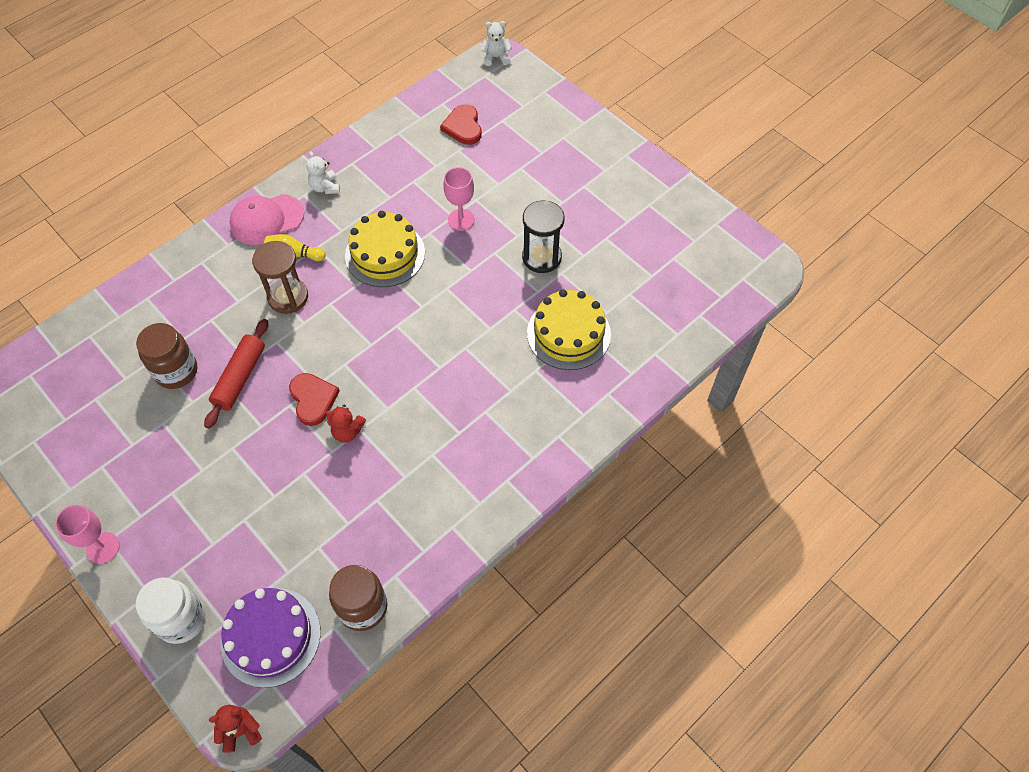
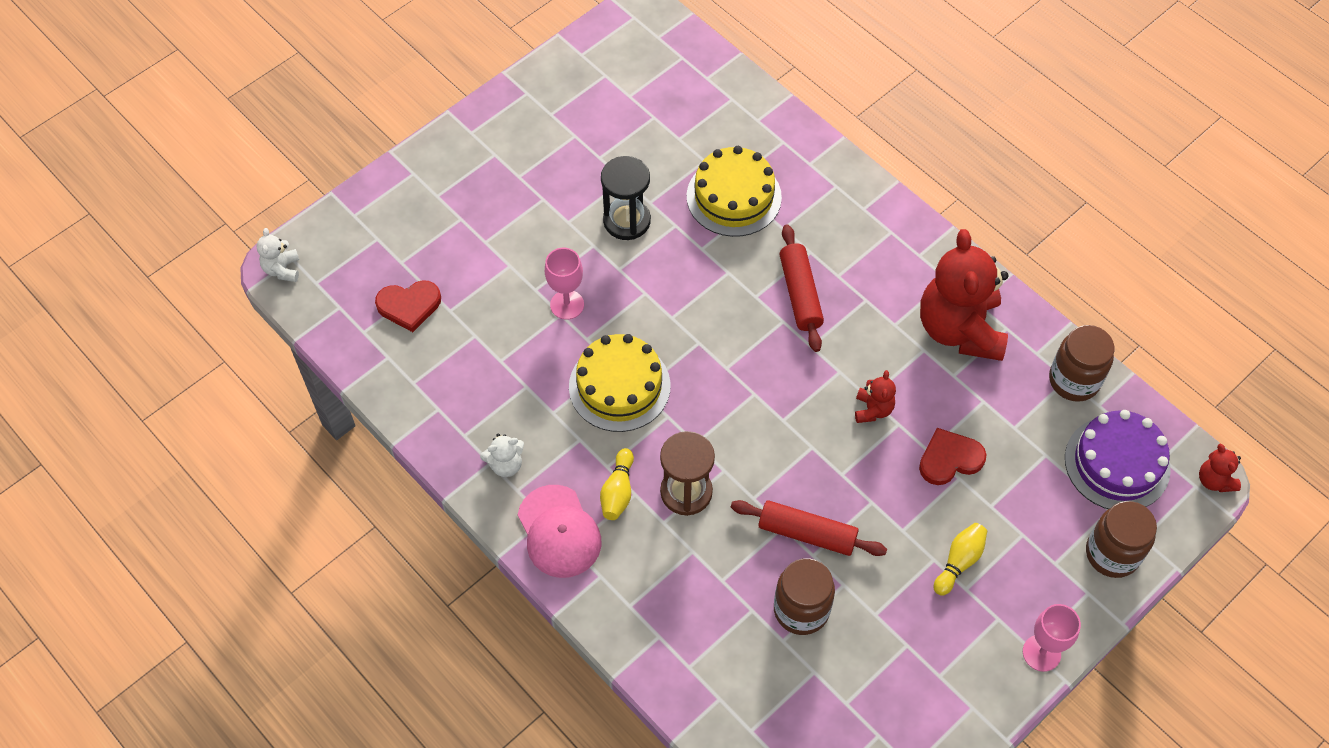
camera: 90 degrees left, 0 degrees up
white jar [136,578,206,644] -> brown jar [1086,501,1157,578]
red heart [289,373,340,426] -> red heart moved to [919,428,987,485]
none -> red rolling pin [780,224,824,352]
none -> red teddy bear [920,229,1008,361]
none -> yellow bowling pin [934,523,987,596]

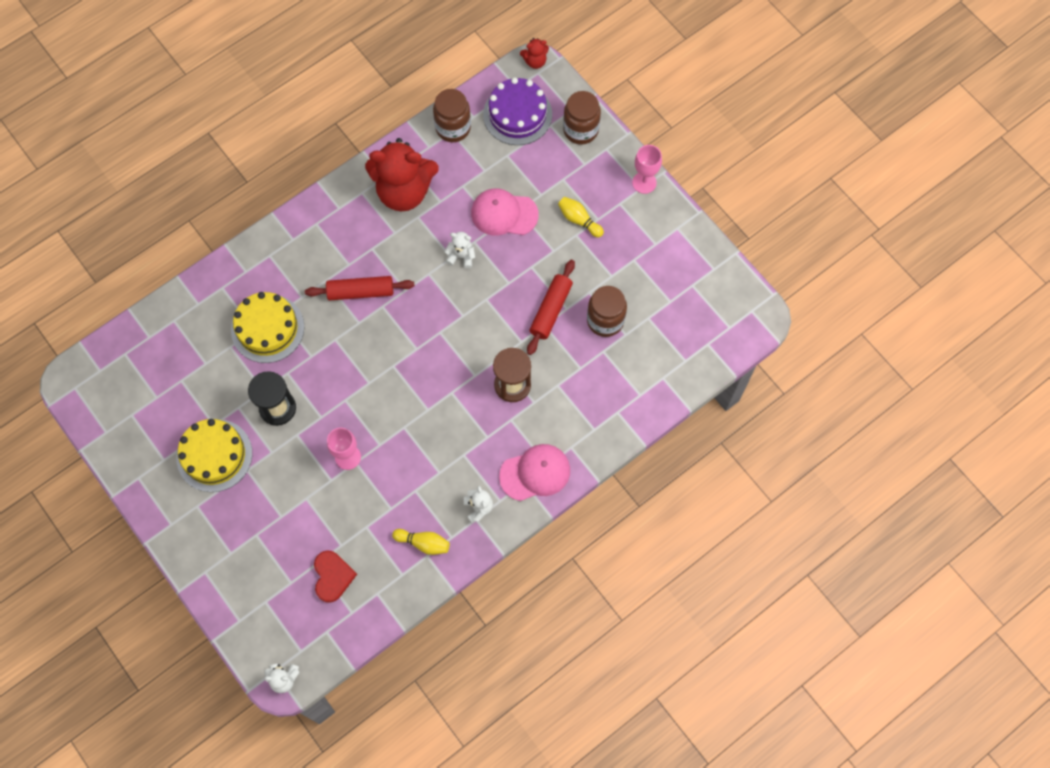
camera: 85 degrees left, 10 degrees up
yellow cake [569,334,671,432] -> yellow cake moved to [176,419,252,492]
yellow bowling pin [600,448,634,520] -> yellow bowling pin moved to [392,529,450,555]
red teddy bear [855,370,896,423] -> white teddy bear [444,232,475,269]
red heart [919,428,987,485] -> pink cap [471,188,539,235]

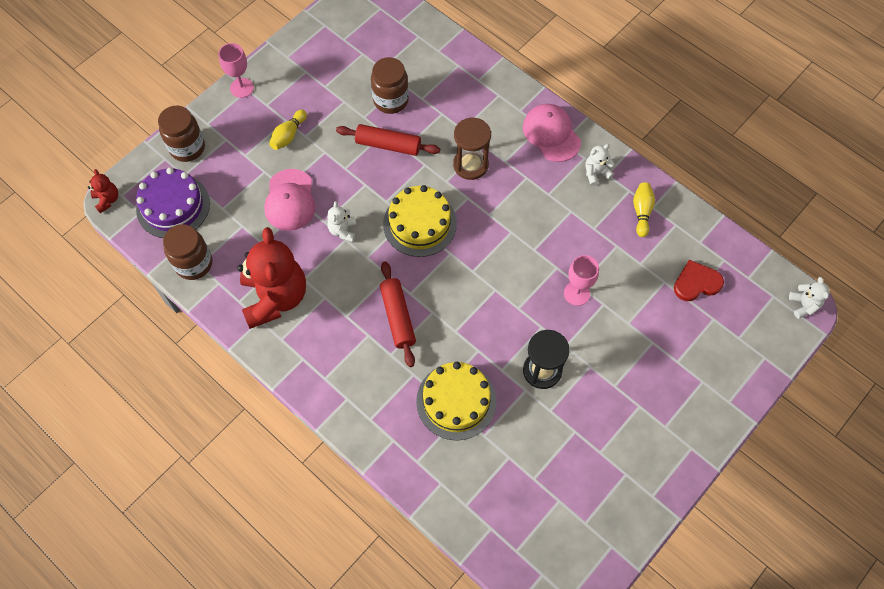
camera: 100 degrees left, 5 degrees down
yellow cake [176,419,252,492] -> yellow cake moved to [383,185,457,257]

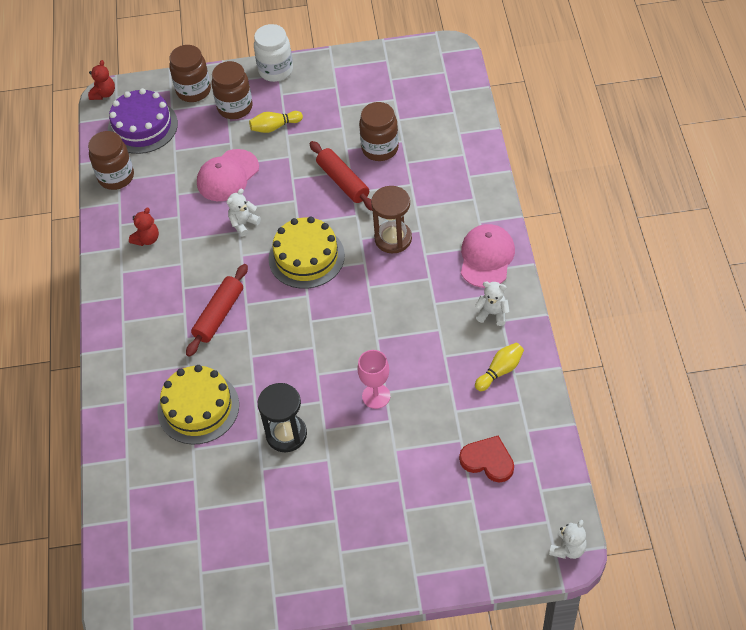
camera: 45 degrees right, 10 degrees down
pink goblet [218,43,254,98] -> white jar [254,24,293,82]
red teddy bear [237,227,306,329] -> red teddy bear [129,208,159,246], size x0.43
none -> brown jar [211,61,253,119]

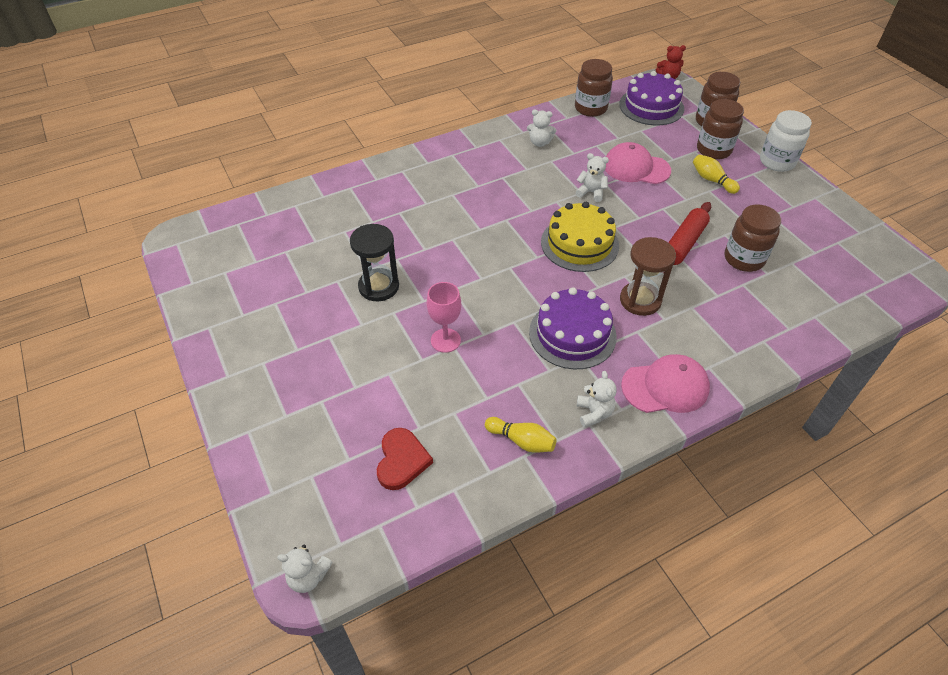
camera: 65 degrees right, 5 degrees down
red teddy bear [129,208,159,246] -> white teddy bear [527,109,556,147]
yellow cake [157,365,239,444] -> none
red rolling pin [186,264,248,357] -> none
none -> purple cake [529,287,617,369]

